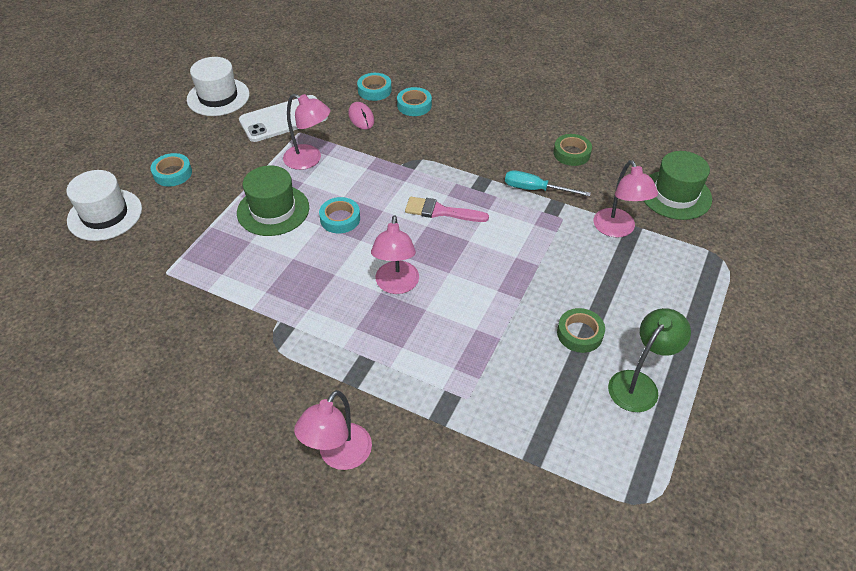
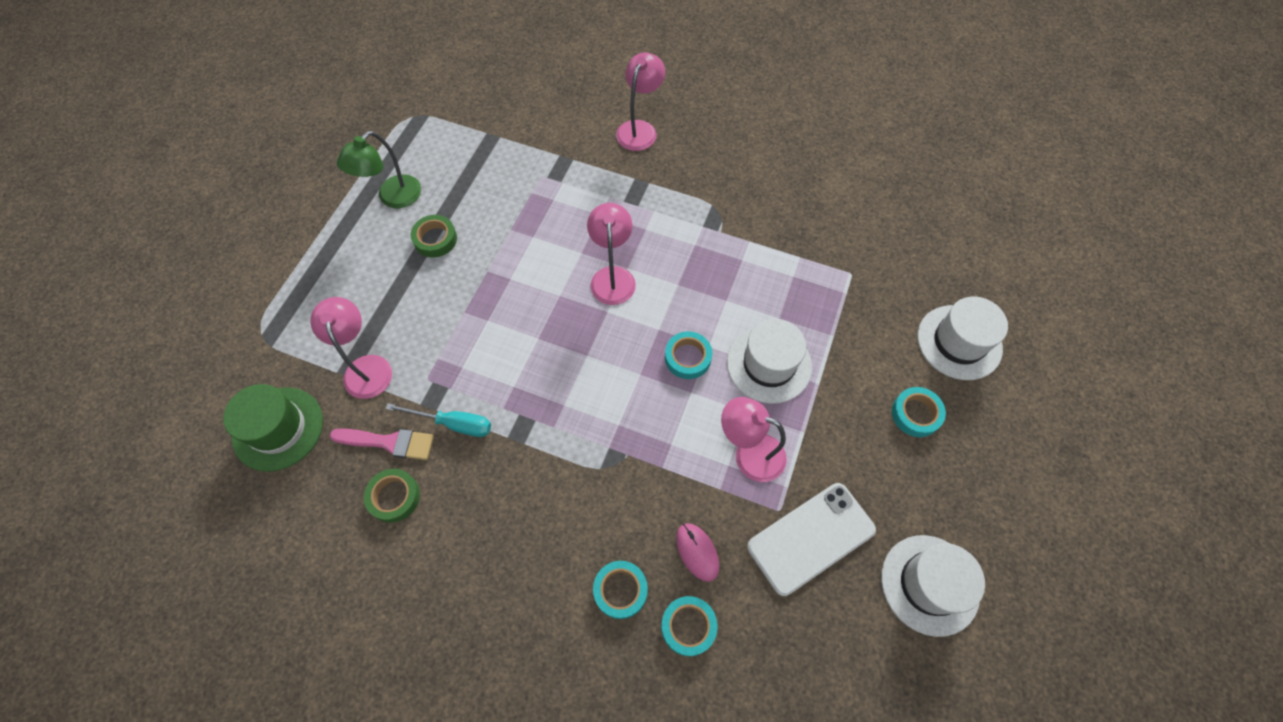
camera: 175 degrees right, 15 degrees up
green hat [237,165,309,236] -> white hat [727,319,812,404]
pink brush [405,197,489,222] -> pink brush moved to [330,428,434,460]

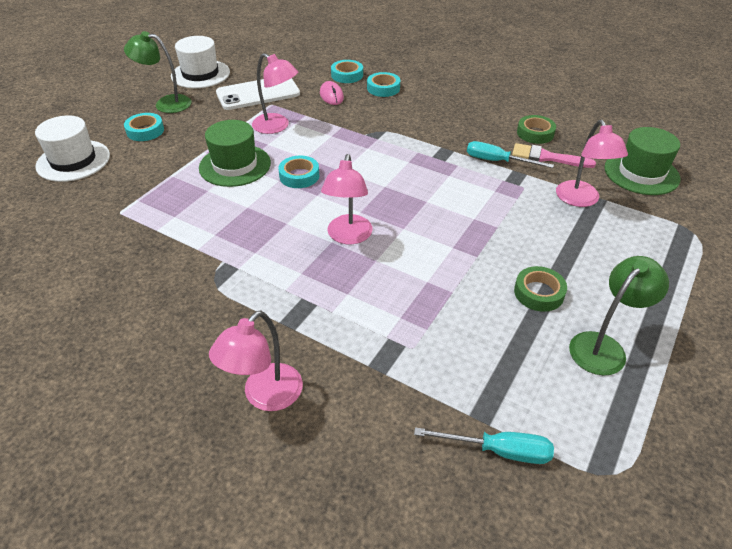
camera: 170 degrees left, 20 degrees down
white hat [727,319,812,404] -> green hat [199,120,271,187]
none -> green lamp [124,31,191,113]
none -> turquoise screwdriver [414,427,554,464]

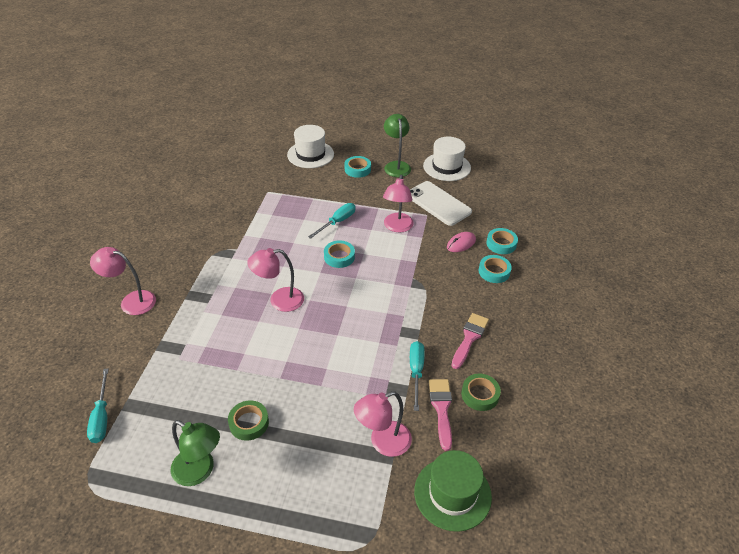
camera: 70 degrees right, 0 degrees up
green hat [199,120,271,187] -> turquoise screwdriver [308,203,356,239]
none -> pink brush [451,313,489,369]

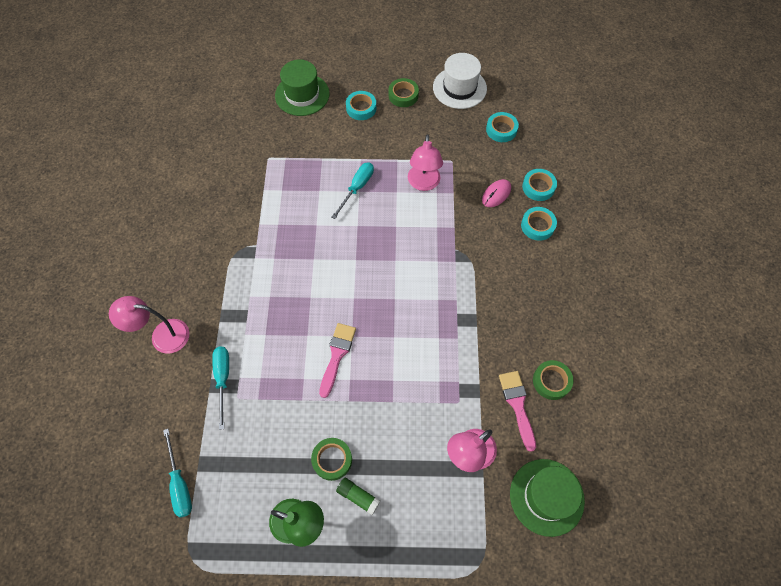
camera: 10 degrees left, 20 degrees up
pink lamp [247,248,304,312] -> none
white hat [287,125,334,168] -> green hat [275,59,330,116]
turquoise tape [324,240,355,268] -> turquoise tape moved to [486,112,519,142]
green lamp [384,114,411,177] -> green tape [389,78,419,107]
white phone [410,181,472,226] -> none
turquoise screwdriver [410,341,425,411] -> turquoise screwdriver moved to [212,346,229,430]
pink brush [451,313,489,369] -> pink brush moved to [319,323,356,398]
none -> green glue stick [336,478,381,515]

